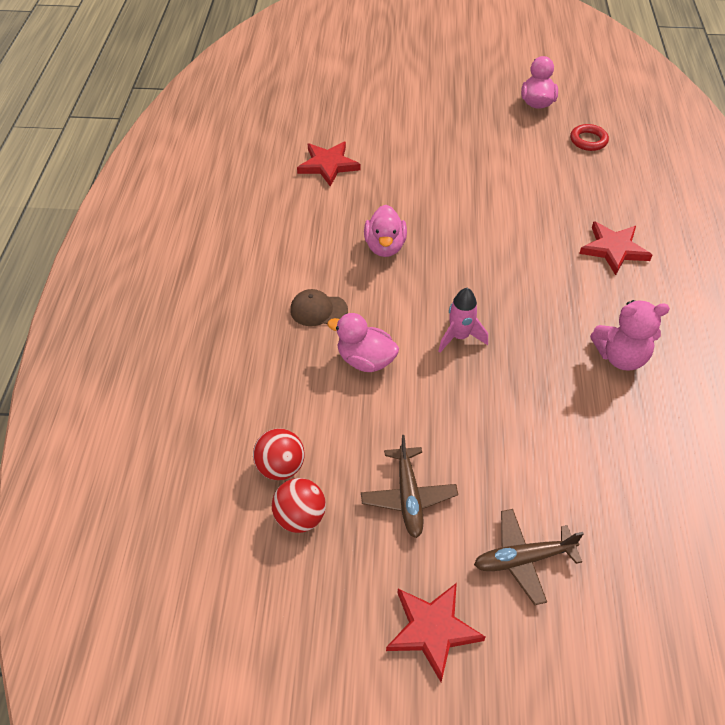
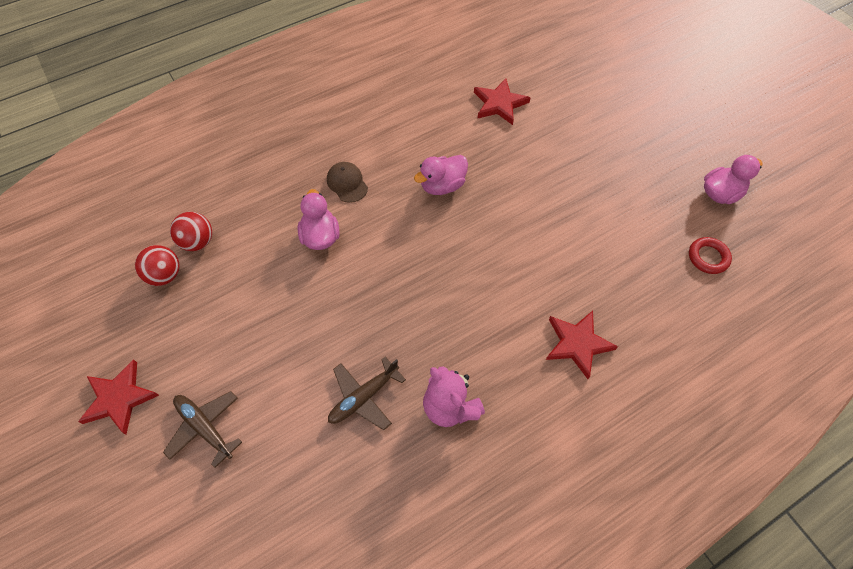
camera: 55 degrees right, 10 degrees up
brown plane [361,435,458,538] -> brown plane moved to [328,357,406,430]
pink rocket [439,288,488,352] -> none

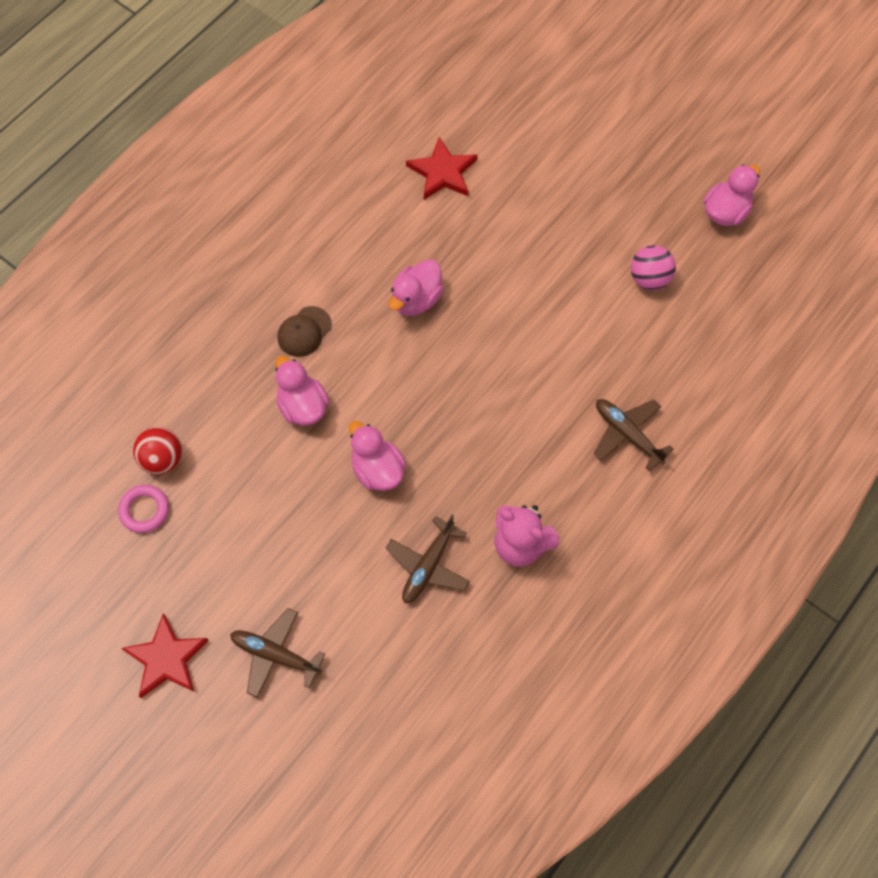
camera: 20 degrees left, 5 degrees up
red ball [135,245,180,286] -> pink ring [118,485,169,533]
brown cap [327,162,368,203] -> brown cap turned 90 degrees counterclockwise [278,306,332,357]
red star [546,311,618,379] -> brown plane [594,399,674,472]
red ring [689,237,732,274] -> none
none -> pink duck [349,421,406,491]
none -> pink ball [631,245,676,290]

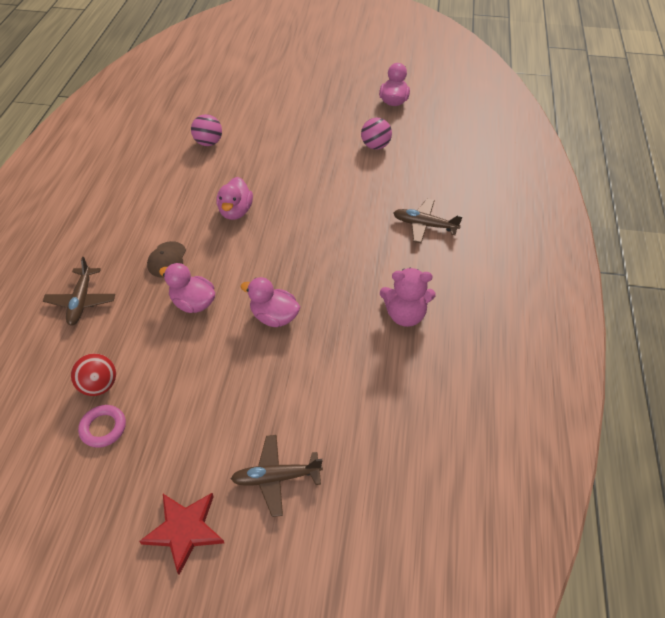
camera: 30 degrees left, 15 degrees down
brown plane [385,515,470,603] -> brown plane moved to [43,257,115,326]
red star [406,137,477,200] -> pink ball [191,114,222,146]

